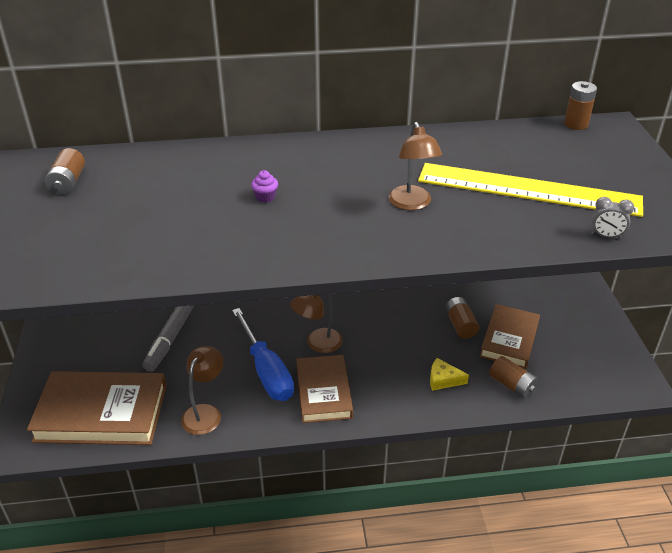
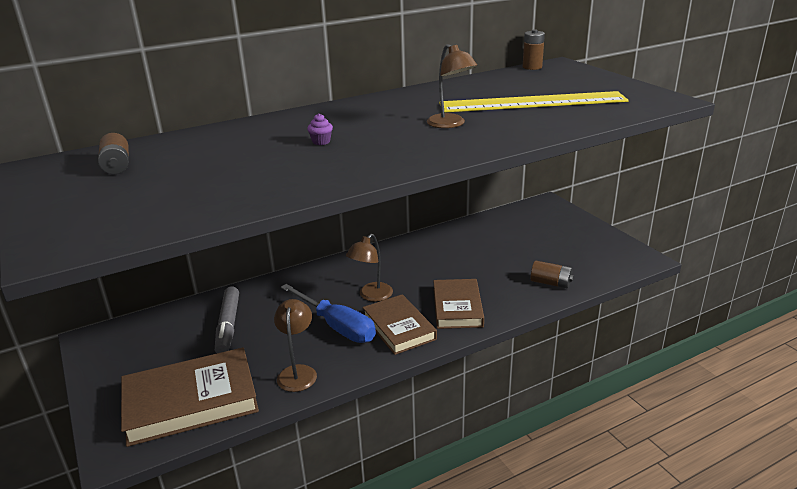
camera: 20 degrees left, 10 degrees down
yellow cheese [430,358,469,391] -> none
brown battery [445,297,479,339] -> none
brown book [480,304,540,369] -> brown book moved to [433,279,484,329]
grey clock [592,197,634,239] -> none

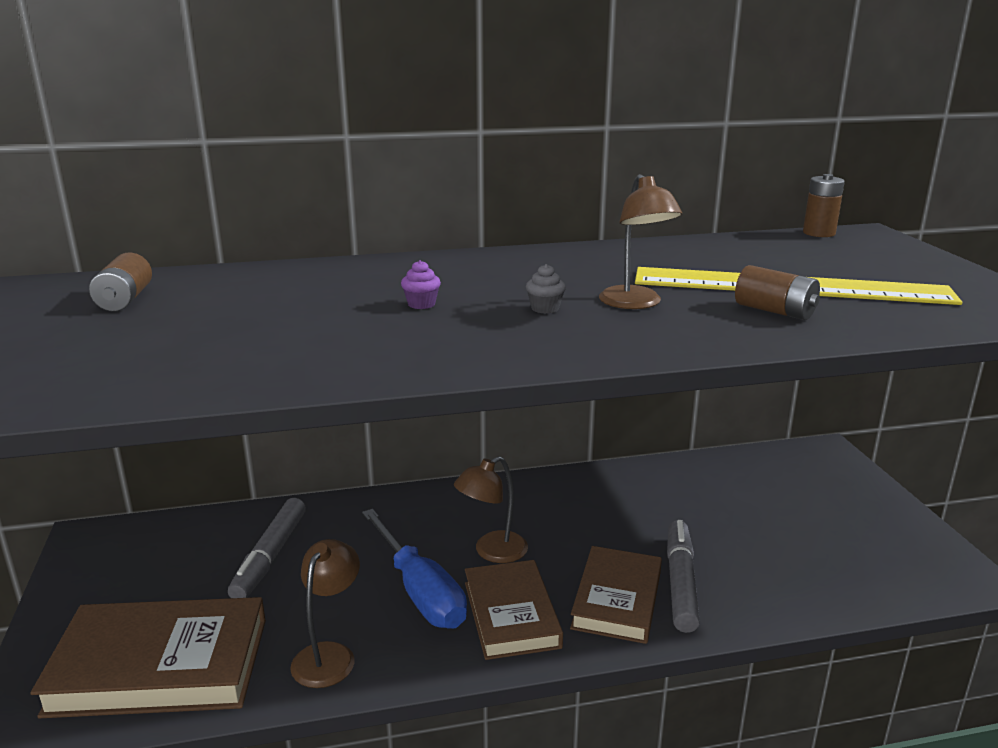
camera: 15 degrees right, 5 degrees down
brown battery [531,261,574,288] -> brown battery moved to [735,265,820,320]
none -> grey cupcake [526,264,566,314]
none -> grey marker [667,520,700,633]

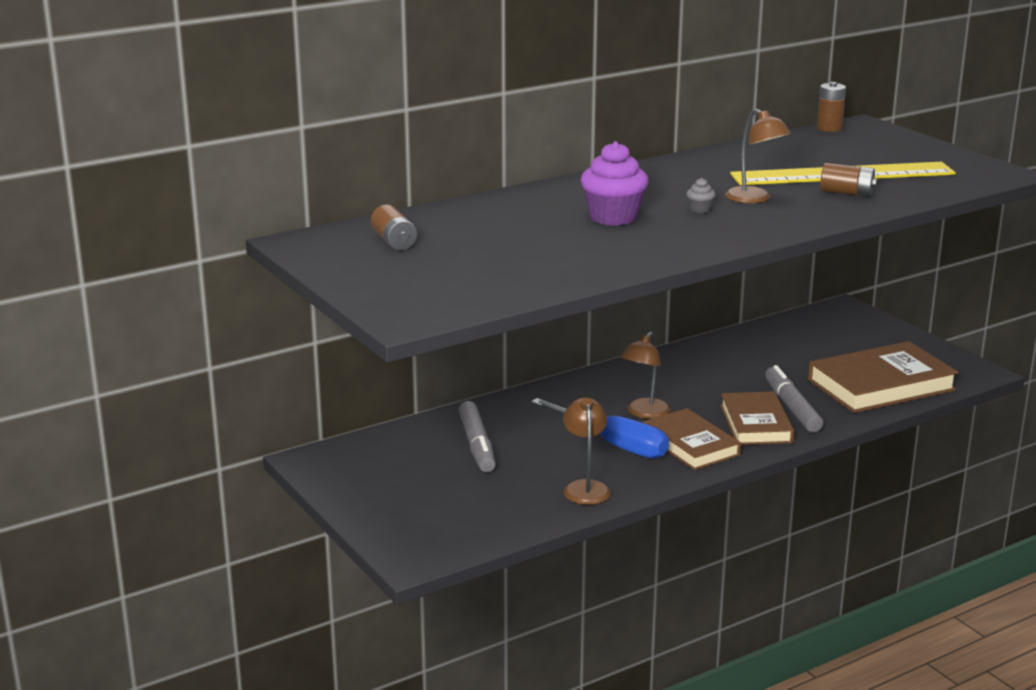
camera: 20 degrees left, 0 degrees up
brown book [30,597,266,718] -> brown book moved to [808,341,959,413]
purple cupcake [401,260,441,309] -> purple cupcake [581,141,649,226], size x2.31

